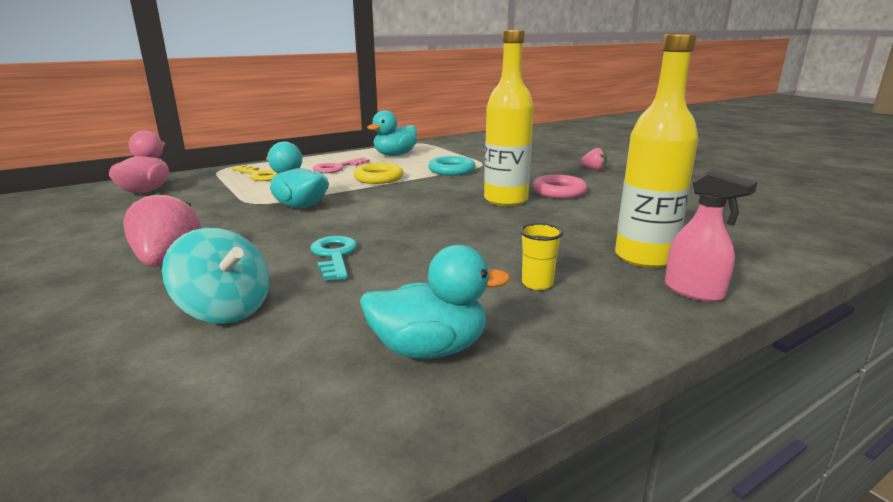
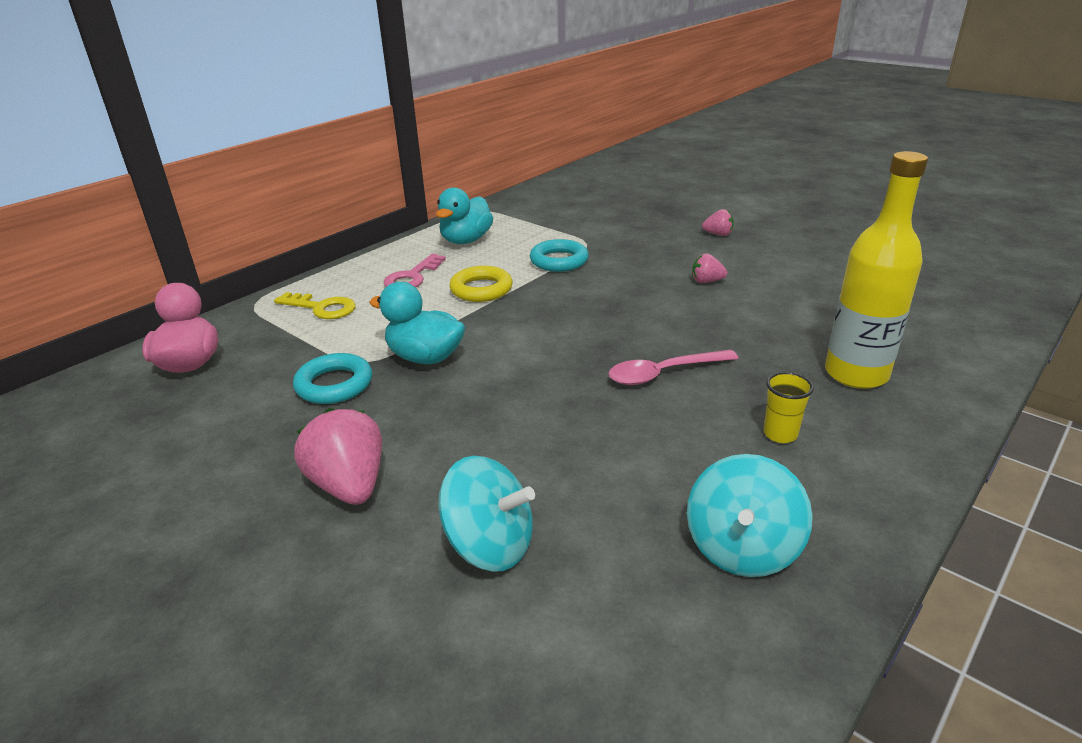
camera: 15 degrees left, 10 degrees up
turquoise key [310,236,357,281] -> none
turquoise duck [360,245,510,359] -> turquoise spinning top [687,454,813,577]
yellow bottle [484,30,534,206] -> none
pink ring [533,175,587,198] -> pink strawberry [692,253,727,283]
pink spray bottle [665,169,758,302] -> none
none -> turquoise ring [293,353,372,404]
none -> pink spoon [608,350,739,385]

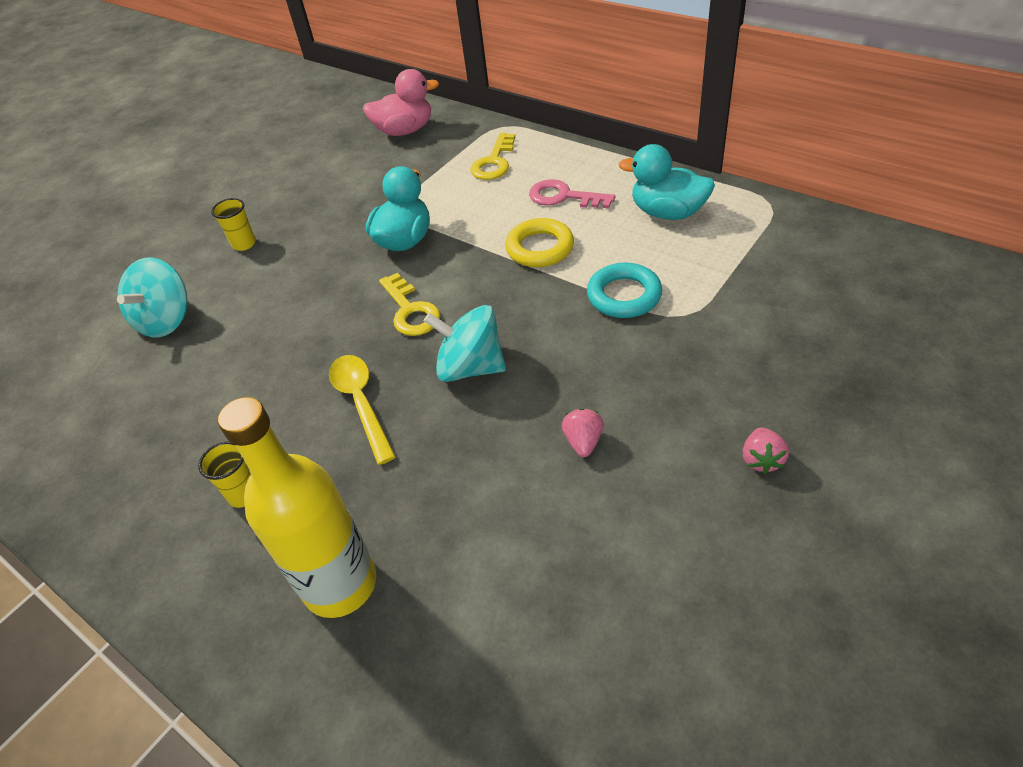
camera: 90 degrees right, 15 degrees up
turquoise ring [293,353,372,404] -> none
pink strawberry [294,408,382,505] -> yellow cup [211,198,256,251]
pink spoon [608,350,739,385] -> yellow spoon [329,355,396,465]
turquoise spinning top [687,454,813,577] -> turquoise spinning top moved to [424,305,506,382]
none -> yellow key [379,273,441,336]

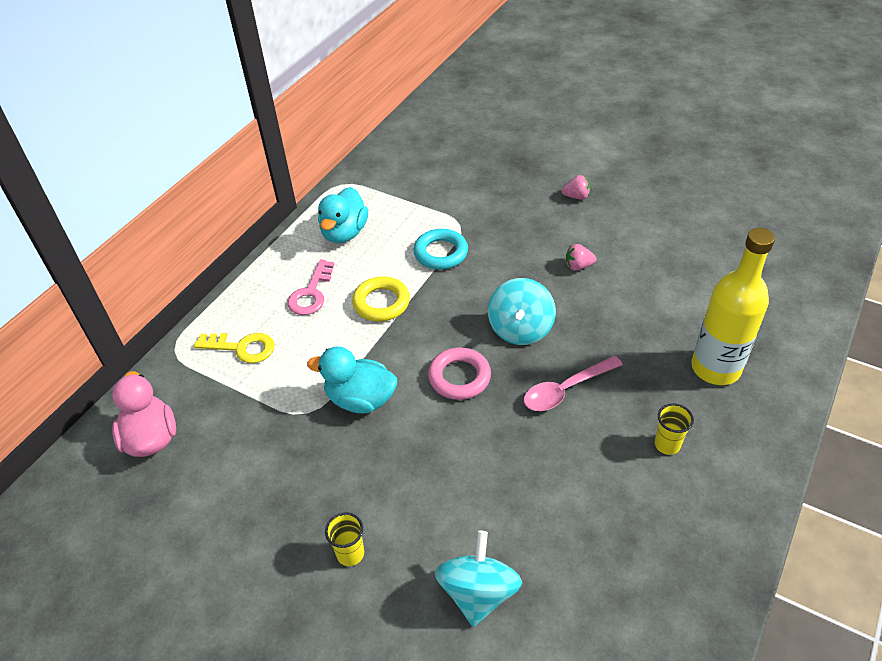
camera: 100 degrees left, 0 degrees up
turquoise spinning top [117,257,188,337] -> turquoise spinning top turned 90 degrees counterclockwise [435,531,522,627]
yellow spoon [329,355,396,465] -> pink spoon [524,356,623,411]
yellow key [379,273,441,336] -> pink ring [428,347,491,400]

